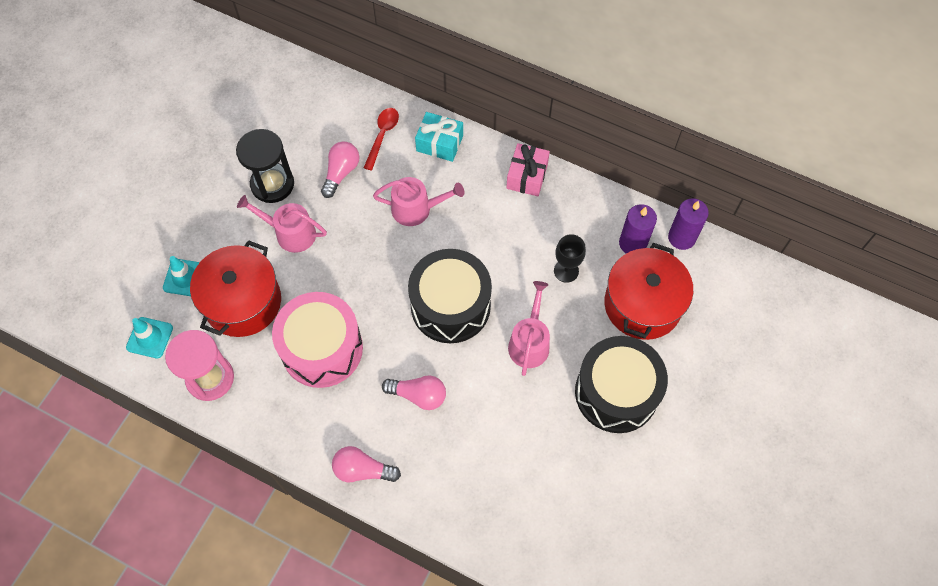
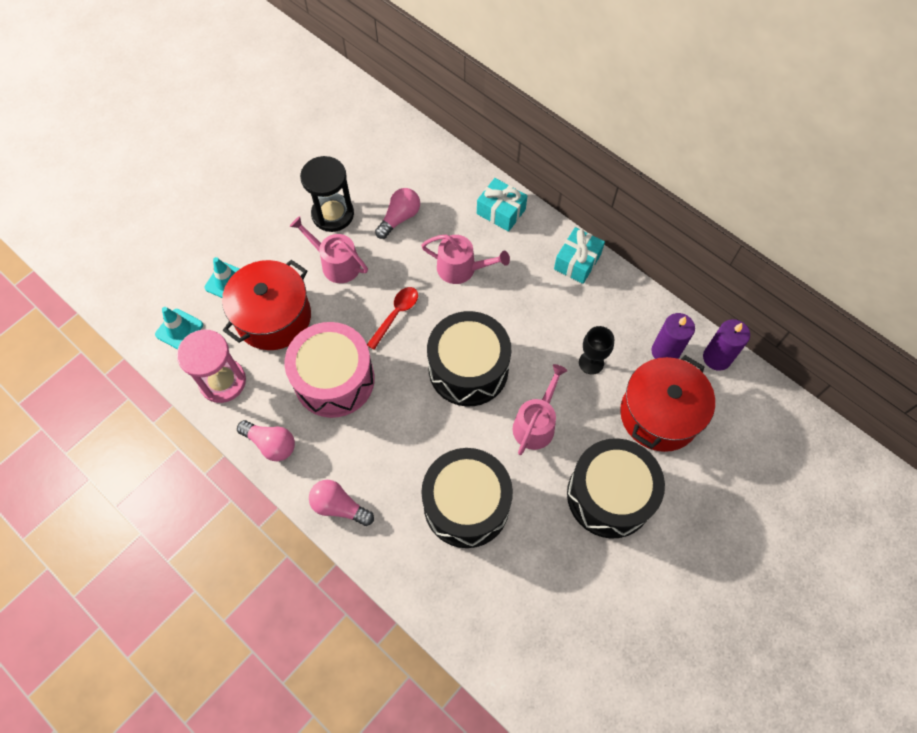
camera: 15 degrees right, 0 degrees up
red spoon [364,108,399,171] -> red spoon moved to [367,287,418,350]
pink light bulb [382,375,446,410] -> pink light bulb moved to [237,420,295,461]
pink gift [506,143,550,196] -> turquoise gift [554,227,605,284]
none -> black drum [421,448,513,548]

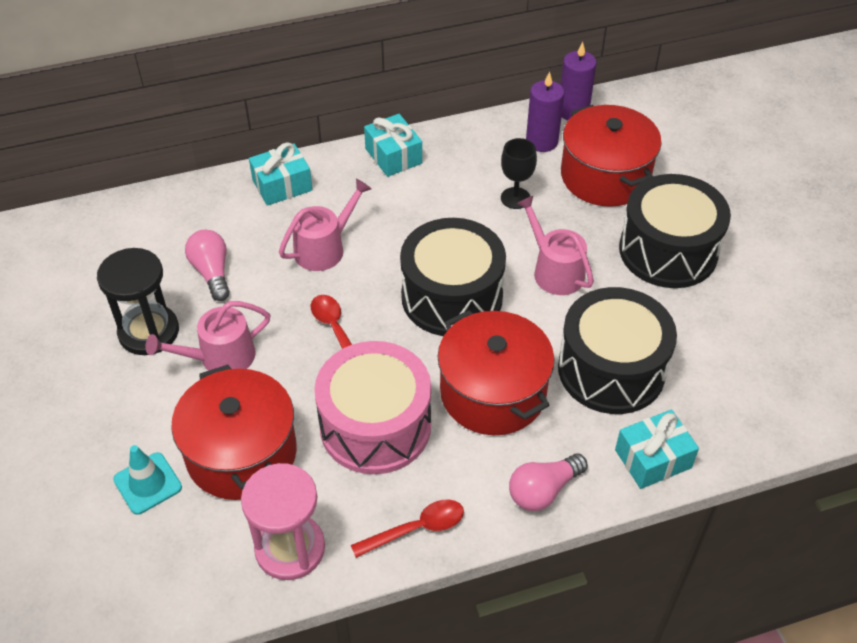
camera: 60 degrees left, 15 degrees down
turquoise traffic cone [155,307,203,349] -> none
pink light bulb [237,420,295,461] -> red spoon [351,500,464,558]
none -> red pot [438,310,554,435]
none -> turquoise gift [615,410,699,489]

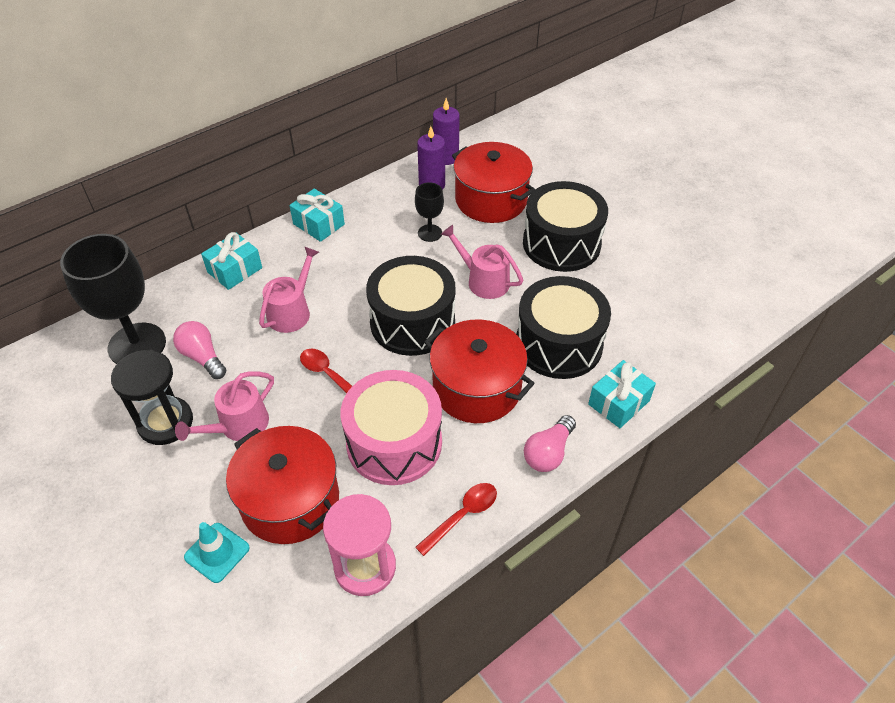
camera: 20 degrees left, 0 degrees up
none -> black goblet [60,234,166,364]

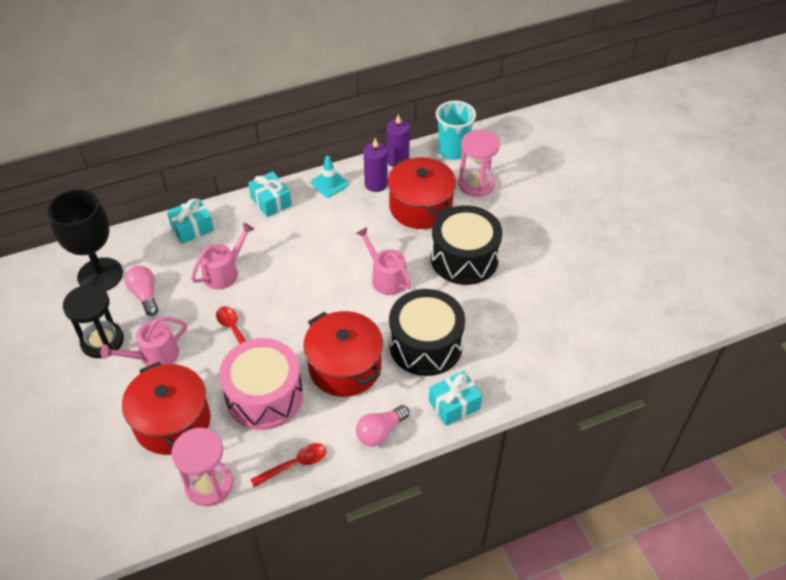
camera: 15 degrees right, 0 degrees up
turquoise traffic cone [184,522,250,583] -> turquoise traffic cone moved to [310,156,349,198]
black drum [366,256,456,356] -> none
black goblet [415,182,444,242] -> none
none -> turquoise cup [436,101,476,160]
none -> pink hourglass [458,129,500,197]

